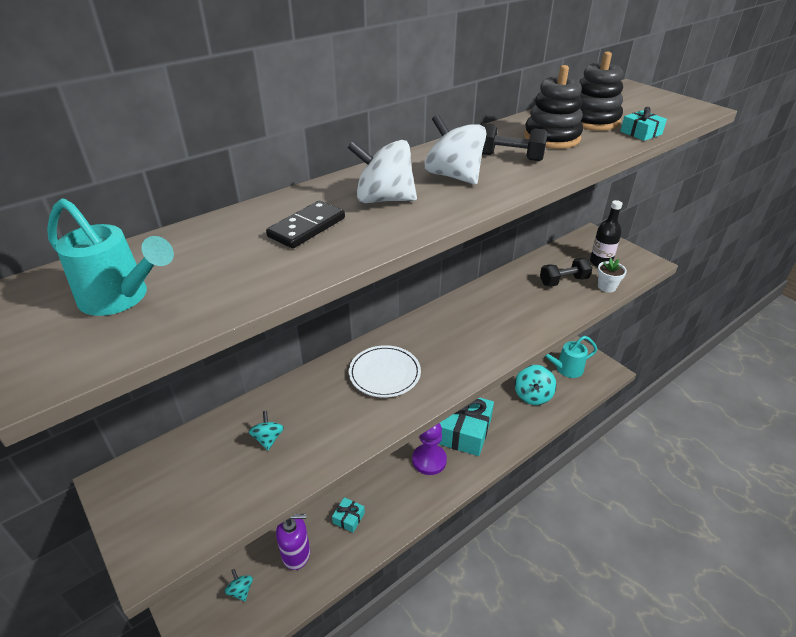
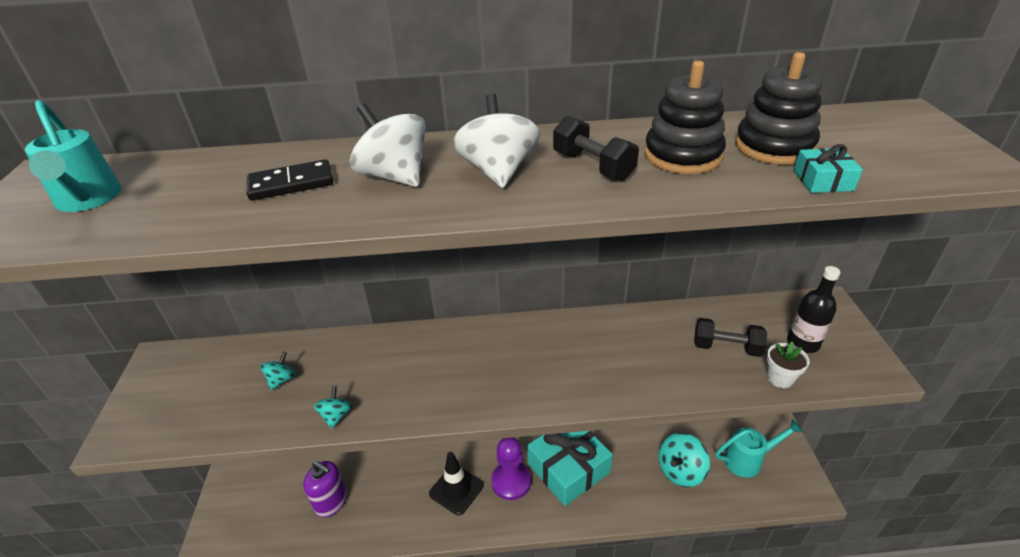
camera: 35 degrees right, 0 degrees up
turquoise spinning top [225,569,253,601] -> turquoise spinning top moved to [314,386,352,429]
turquoise gift [332,497,365,533] -> none
white plate [349,345,421,397] -> none
turquoise watering can [542,336,597,378] -> turquoise watering can turned 150 degrees clockwise [715,419,803,478]
none -> black traffic cone [429,452,484,515]

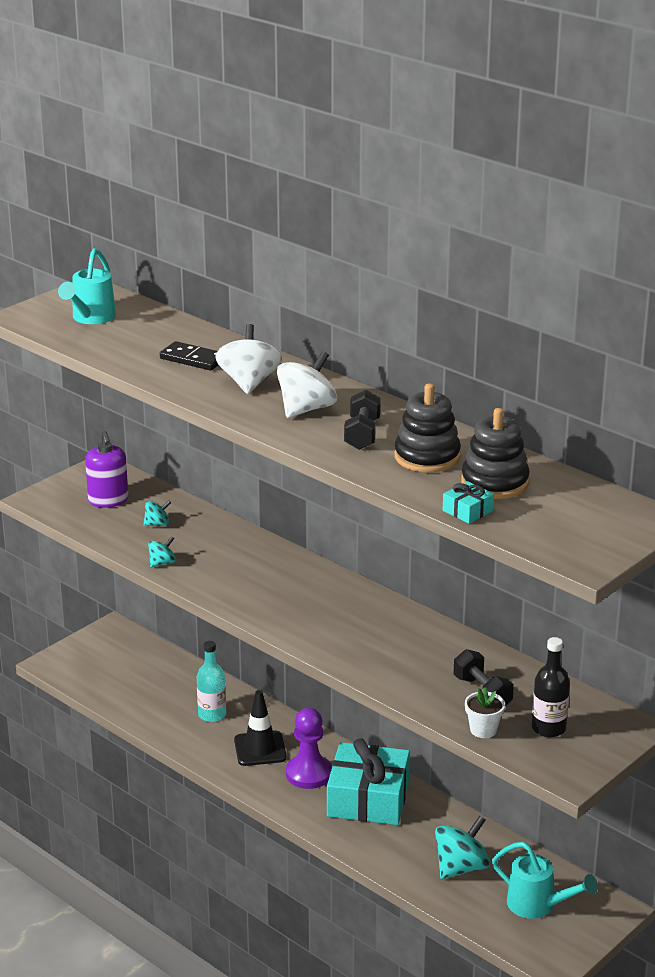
camera: 45 degrees right, 10 degrees down
purple soap dispenser [303,461,347,517] -> purple soap dispenser moved to [85,431,128,508]
turquoise spinning top [658,433,710,487] -> turquoise spinning top turned 135 degrees clockwise [435,816,490,879]
none -> turquoise bottle [197,641,226,722]

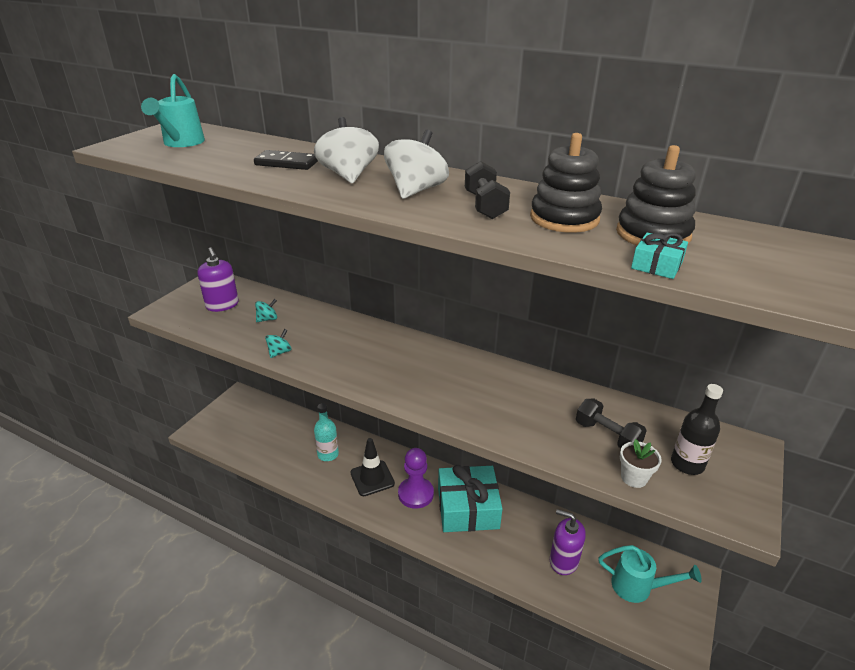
camera: 15 degrees left, 5 degrees up
turquoise spinning top [435,816,490,879] -> purple soap dispenser [550,509,586,575]

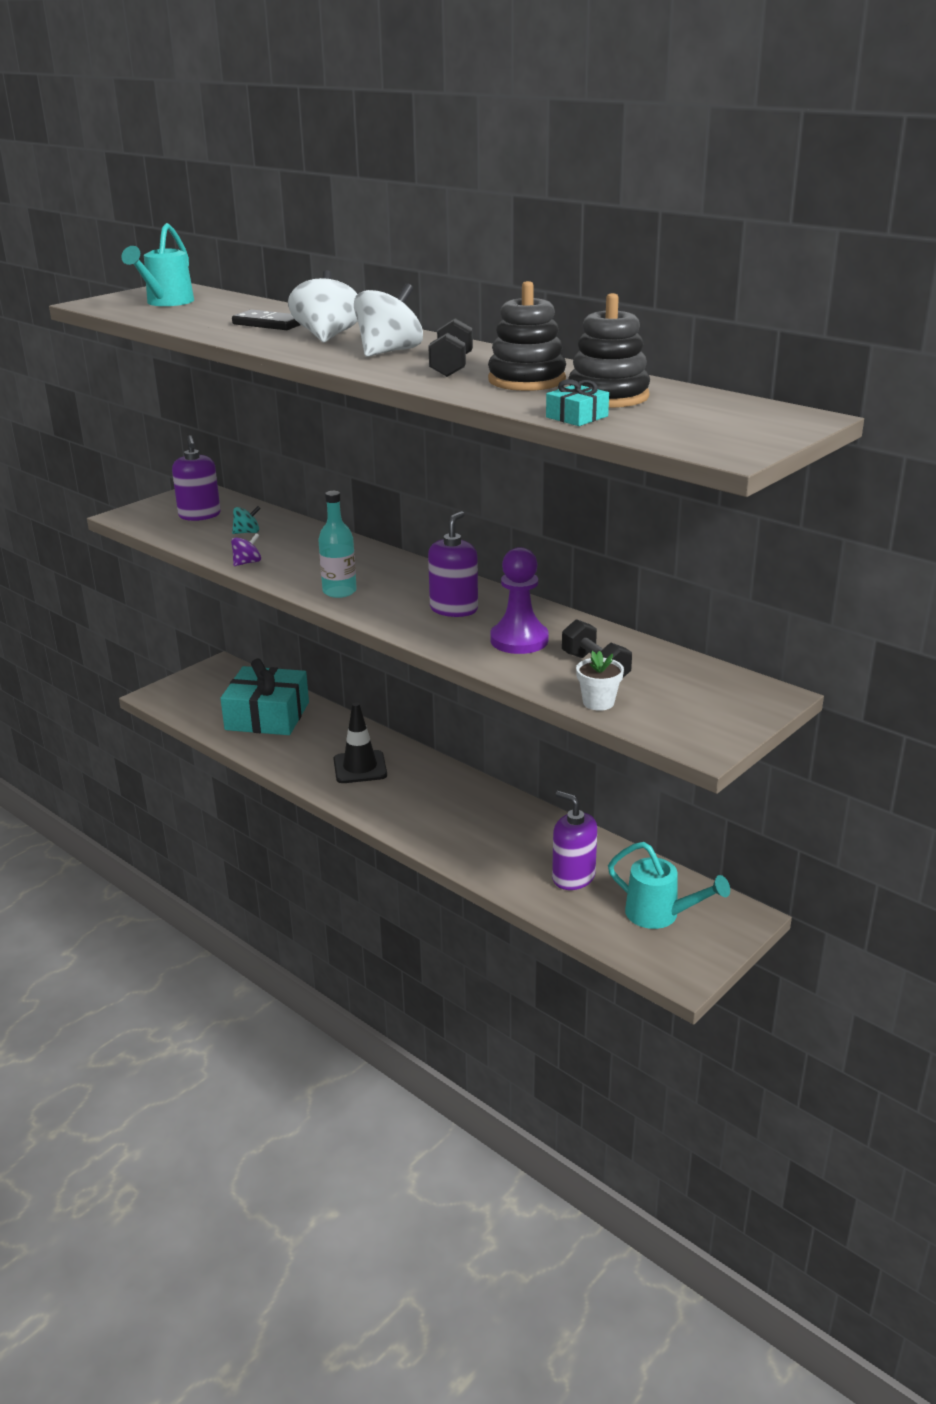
camera: 15 degrees right, 5 degrees down
turquoise spinning top [265,329,292,358] -> purple spinning top [231,533,261,566]
turquoise bottle [314,403,339,461] -> turquoise bottle moved to [318,491,357,598]
purple pawn [398,448,434,509] -> purple pawn moved to [490,547,549,654]
turquoise gift [438,465,503,532] -> turquoise gift moved to [220,659,309,735]
black bottle [671,384,723,475] -> none
none -> purple soap dispenser [428,511,478,617]

